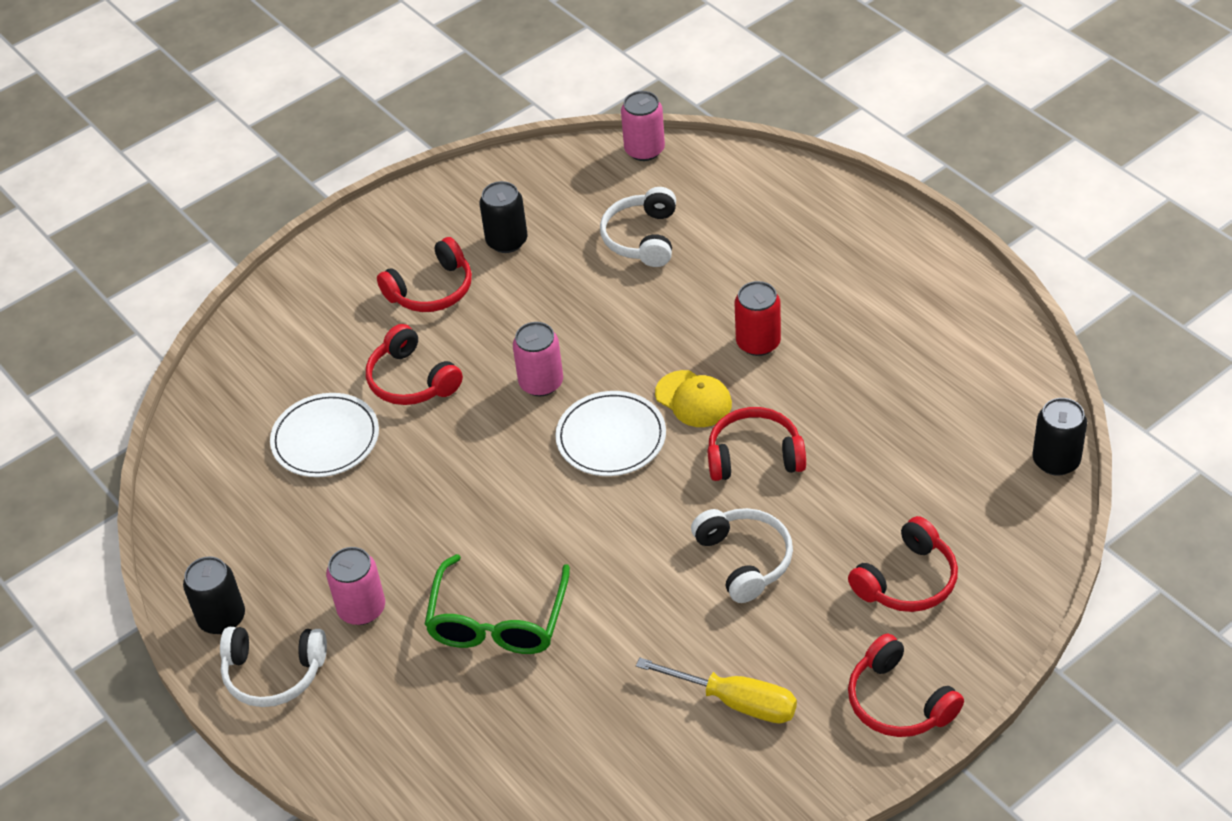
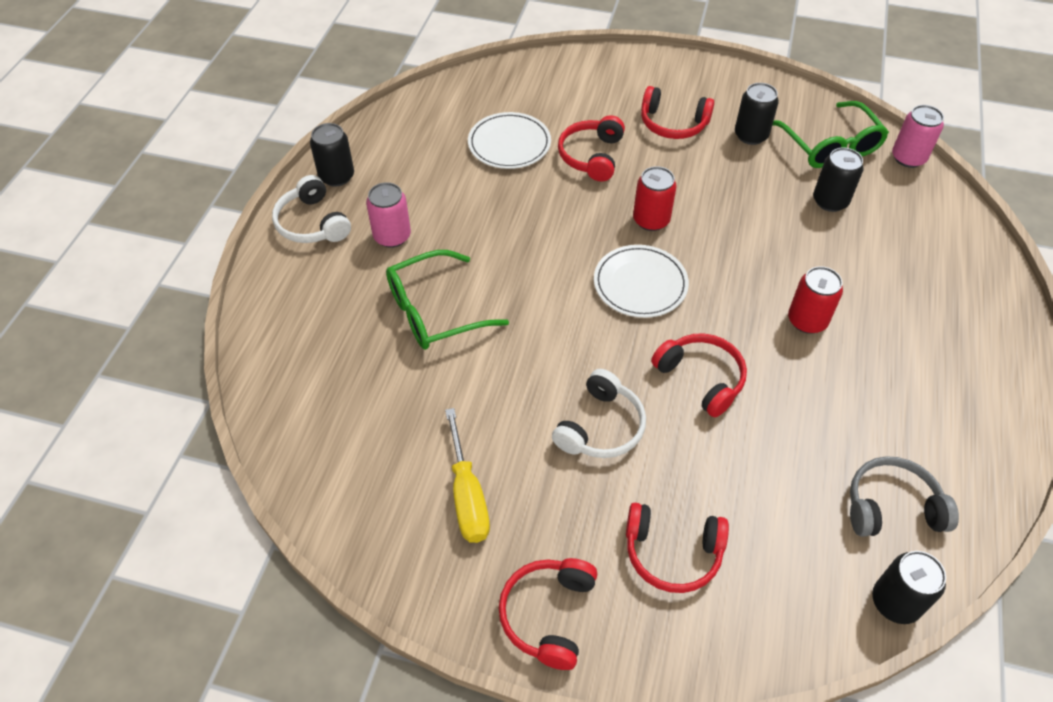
camera: 50 degrees right, 5 degrees up
pink can [513,322,563,396] -> red can [633,166,677,231]
white headphones [600,187,676,267] -> black can [813,148,864,212]
yellow cap [655,370,732,427] -> none
none -> green glasses [772,101,889,168]
none -> grey headphones [850,456,959,537]

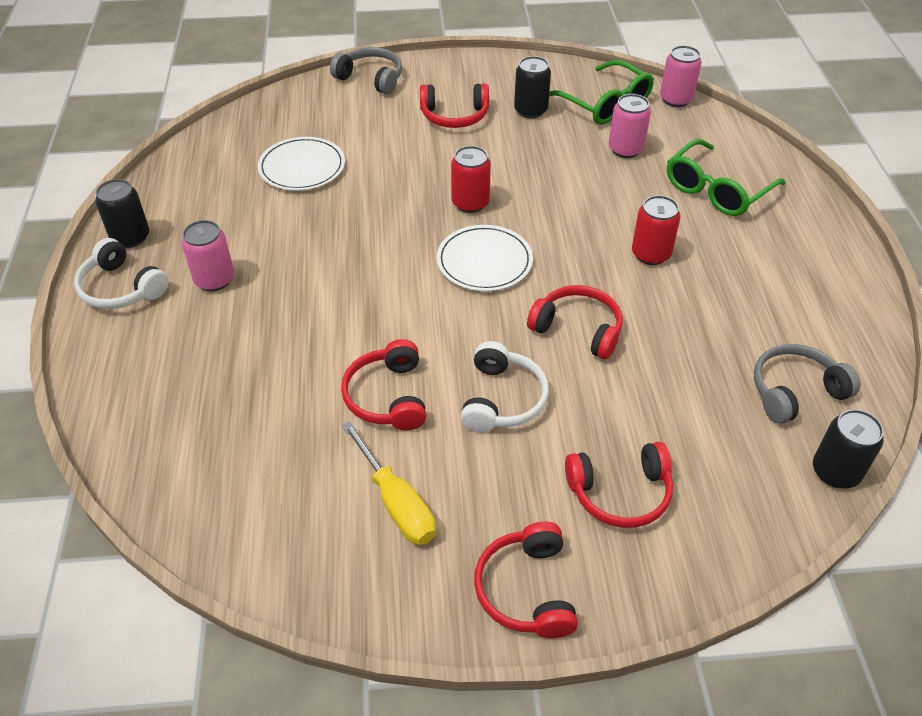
camera: 20 degrees left, 5 degrees down
green glasses [386,250,509,350] -> green glasses moved to [667,139,786,216]
red headphones [558,115,625,181] -> red headphones moved to [341,339,426,431]
black can [813,148,864,212] -> pink can [609,94,651,158]
none -> grey headphones [330,47,402,95]

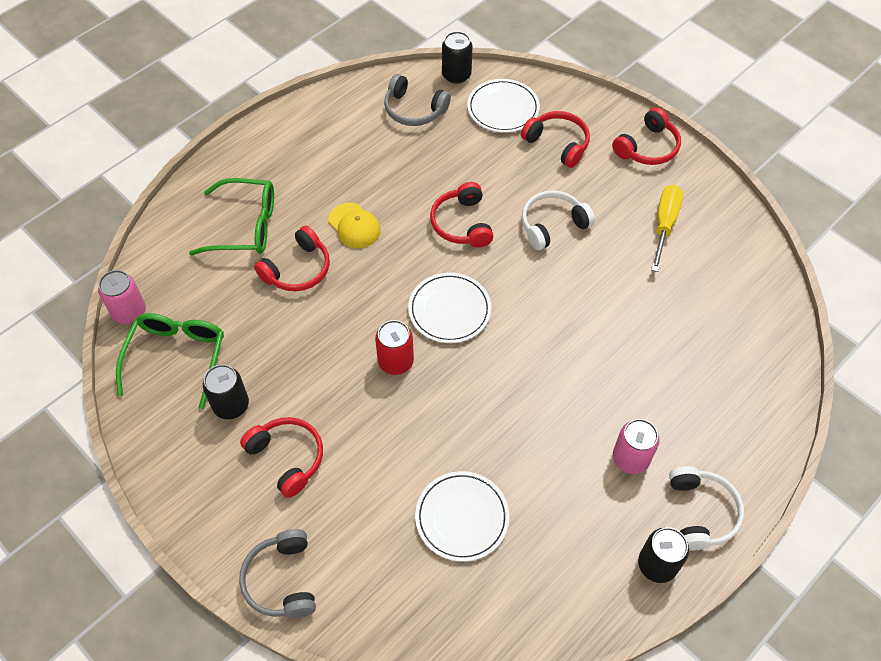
camera: 130 degrees left, 10 degrees up
red headphones [341,339,426,431] -> red headphones moved to [254,226,330,291]
pink can [609,94,651,158] -> none
red can [632,195,681,265] -> yellow cap [328,203,380,248]
none -> white plate [467,79,540,133]

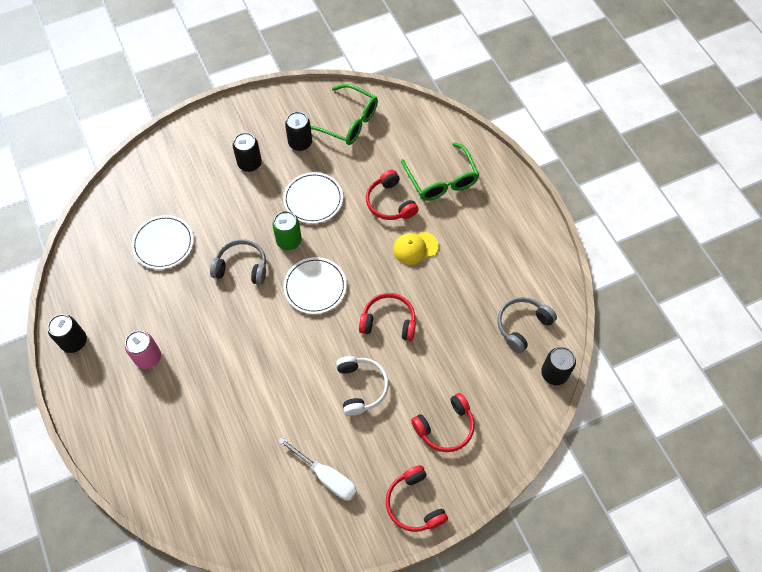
camera: 110 degrees right, 5 degrees up
pink can [98,270,146,324] -> none
green glasses [189,178,274,255] -> green glasses turned 45 degrees counterclockwise [401,142,479,201]
grey headphones [239,529,316,618] -> grey headphones moved to [210,239,266,285]
red headphones [240,417,323,498] -> black can [233,133,262,172]
red can [375,320,414,375] -> green can [272,211,302,250]
white plate [467,79,540,133] -> white plate moved to [283,172,343,224]
yellow screwdriver [651,185,683,272] -> white screwdriver [278,437,357,501]
white headphones [669,466,744,551] -> none

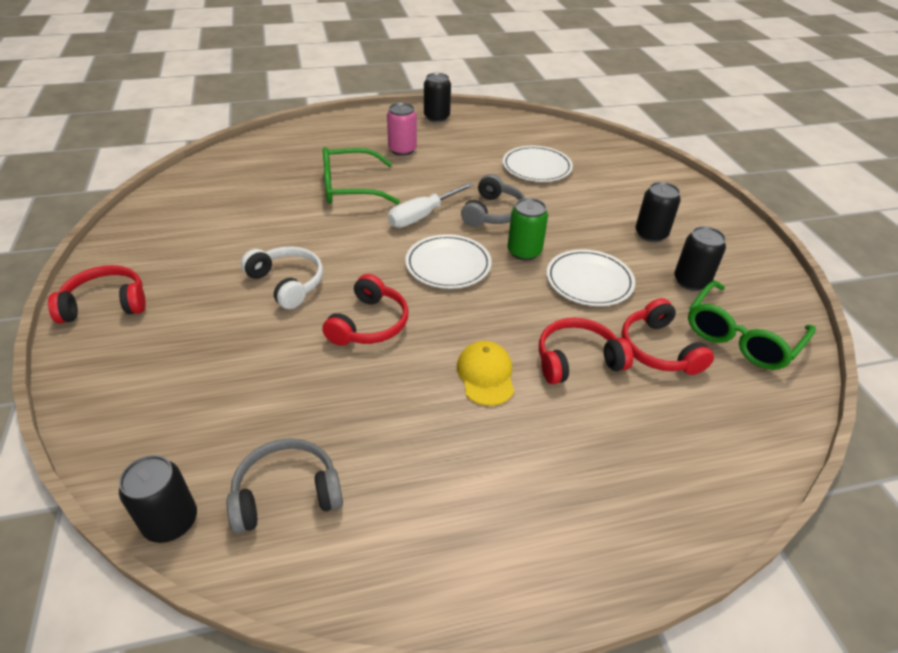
camera: 100 degrees right, 20 degrees down
white screwdriver [278,437,357,501] -> white screwdriver moved to [388,182,474,228]
white headphones [336,356,389,416] -> white headphones turned 135 degrees counterclockwise [241,246,323,309]
green glasses [401,142,479,201] -> green glasses moved to [323,147,400,204]
red headphones [411,393,475,452] -> red headphones moved to [621,298,714,375]
grey headphones [497,297,557,353] -> grey headphones turned 75 degrees counterclockwise [227,438,343,534]

